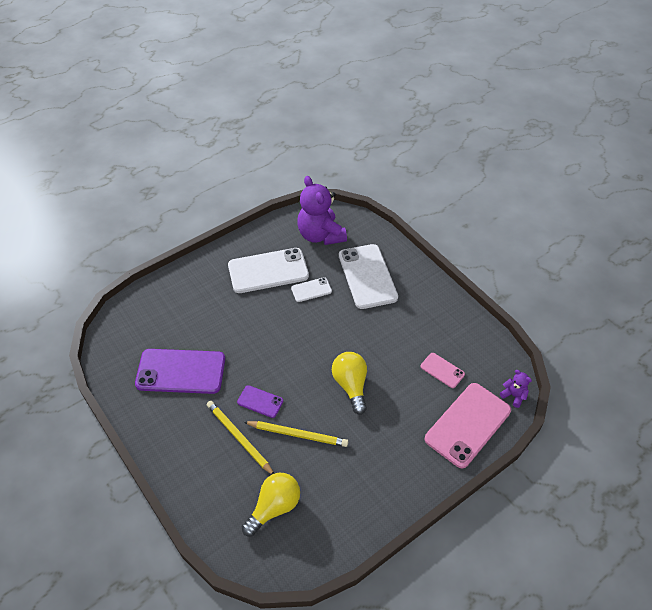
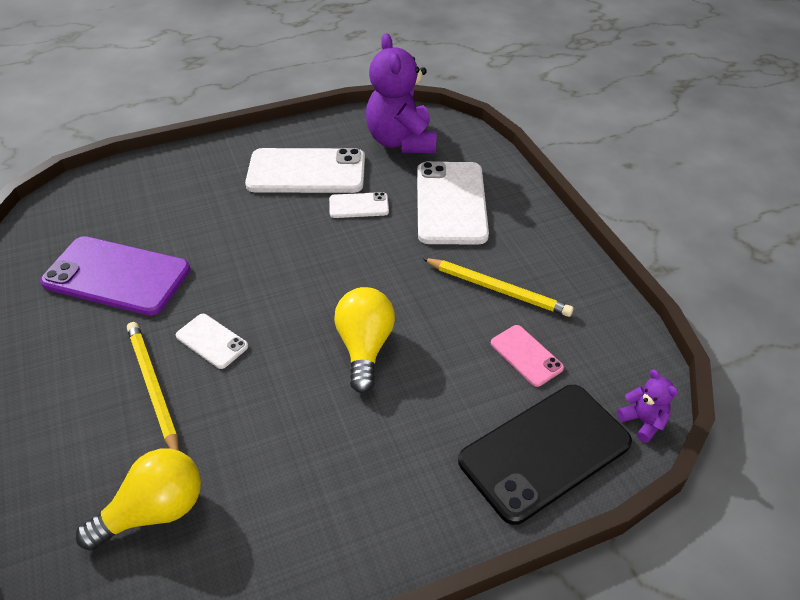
camera: 15 degrees right, 5 degrees down
purple phone [237,385,283,418] -> white phone [176,314,248,369]
yellow pencil [244,421,348,447] -> yellow pencil moved to [422,258,574,317]
pink phone [425,383,511,468] -> black phone [458,385,632,525]

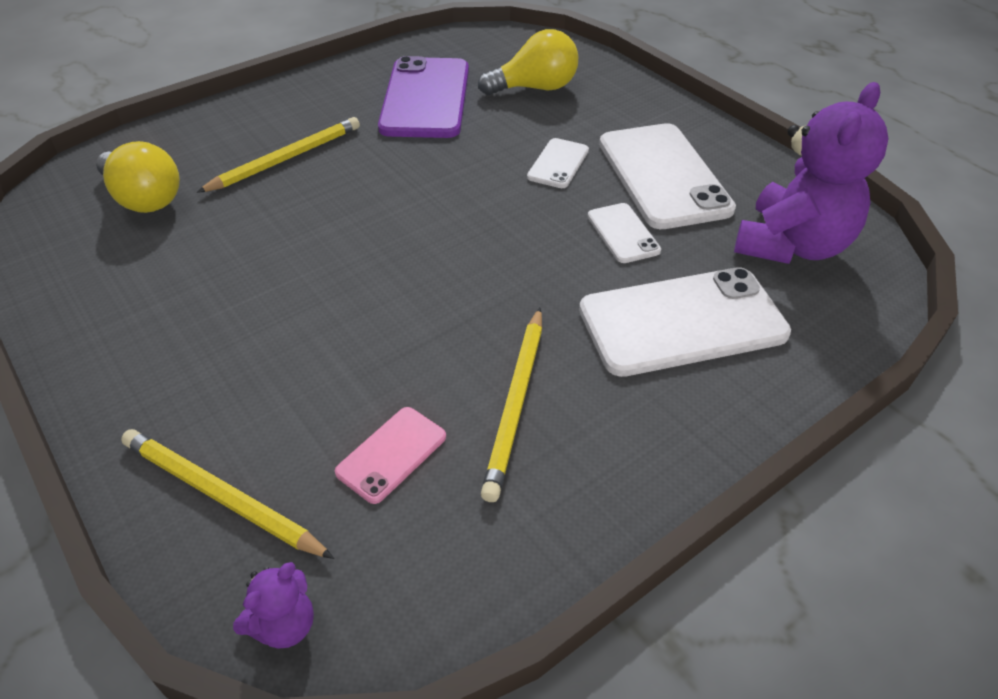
camera: 75 degrees right, 0 degrees up
white phone [176,314,248,369] -> white phone moved to [527,138,589,188]
yellow light bulb [334,287,395,393] -> yellow light bulb moved to [478,29,578,95]
purple teddy bear [366,34,437,153] -> purple teddy bear turned 150 degrees clockwise [734,82,889,264]
black phone [458,385,632,525] -> yellow pencil [121,429,334,559]

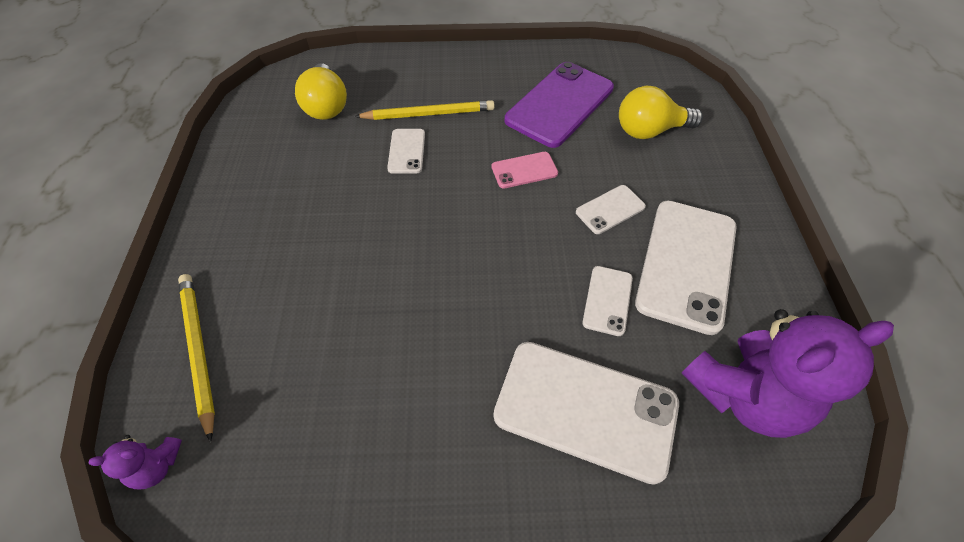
camera: 35 degrees right, 10 degrees up
pink phone [335,407,446,504] -> pink phone moved to [492,152,558,189]
yellow light bulb [478,29,578,95] -> yellow light bulb turned 150 degrees clockwise [619,86,703,139]
yellow pencil [481,308,542,502] -> none
none -> white phone [387,129,425,174]

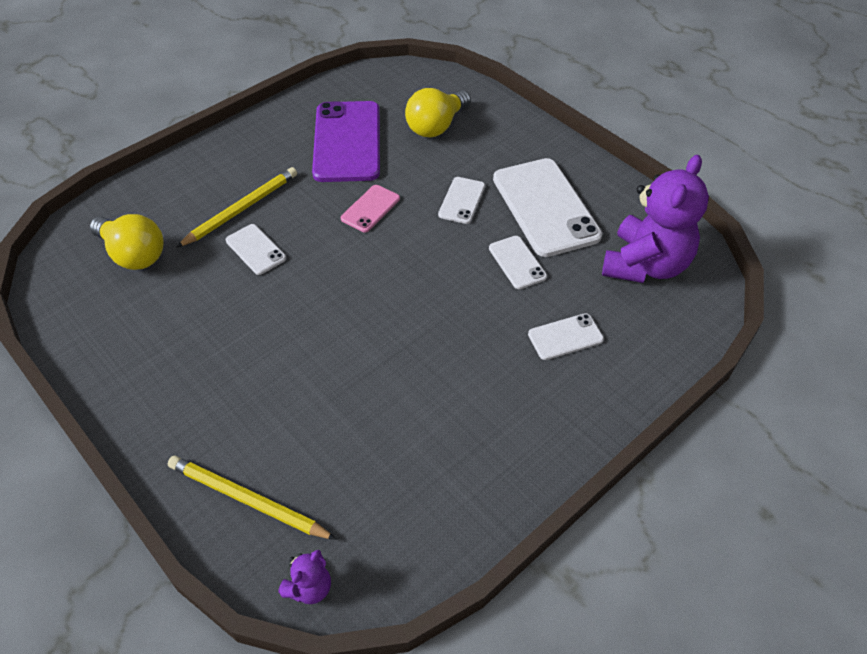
camera: 40 degrees left, 5 degrees down
white phone [493,342,679,485] -> white phone [528,313,604,360], size x0.49

